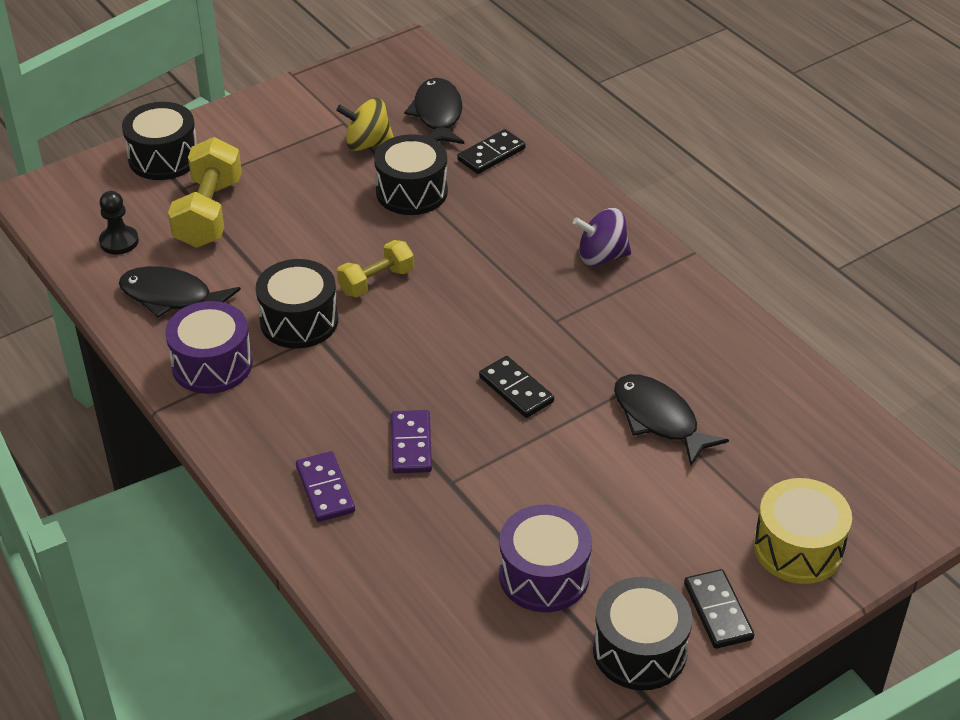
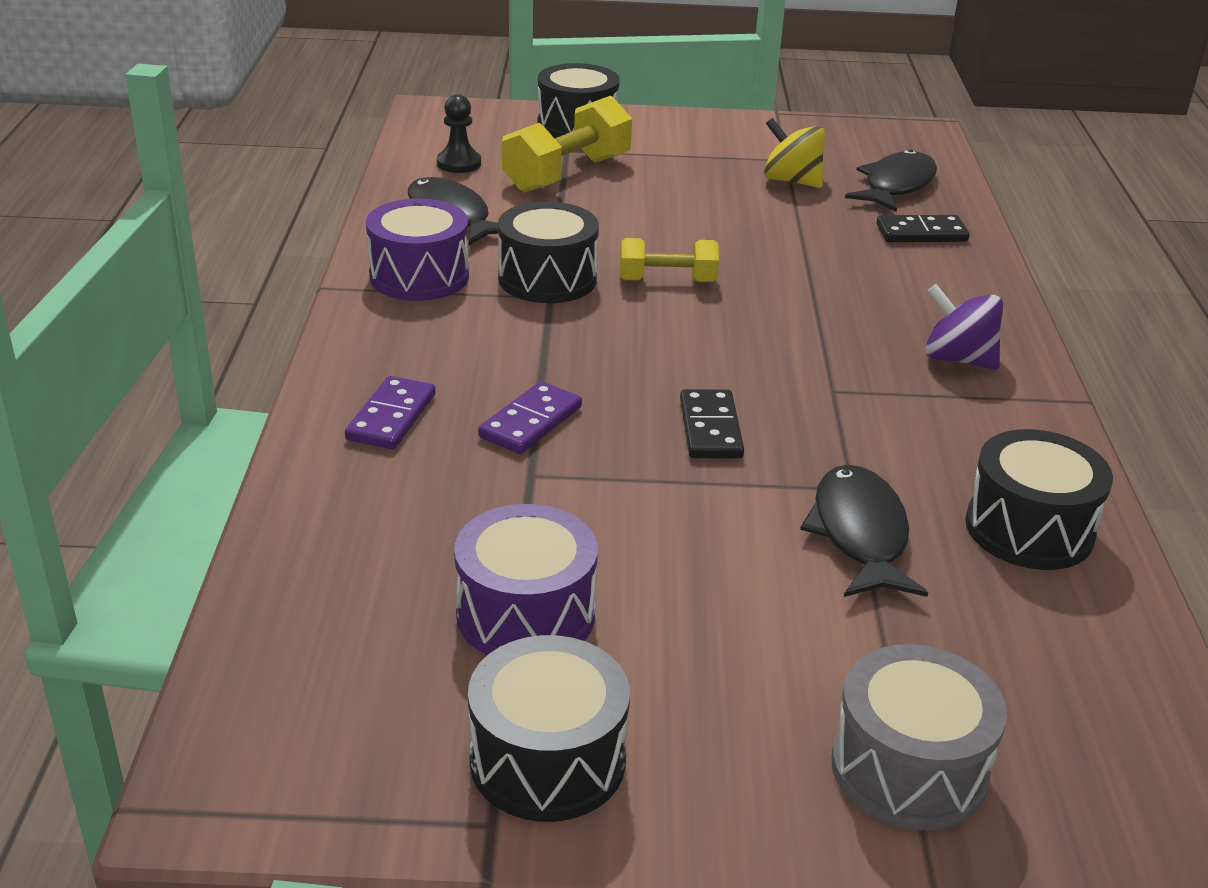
camera: 35 degrees right, 10 degrees down
black drum [374,134,448,215] -> black drum moved to [965,429,1113,570]
black domino [684,569,754,649] -> none
yellow drum [754,478,852,584] -> grey drum [832,644,1007,830]

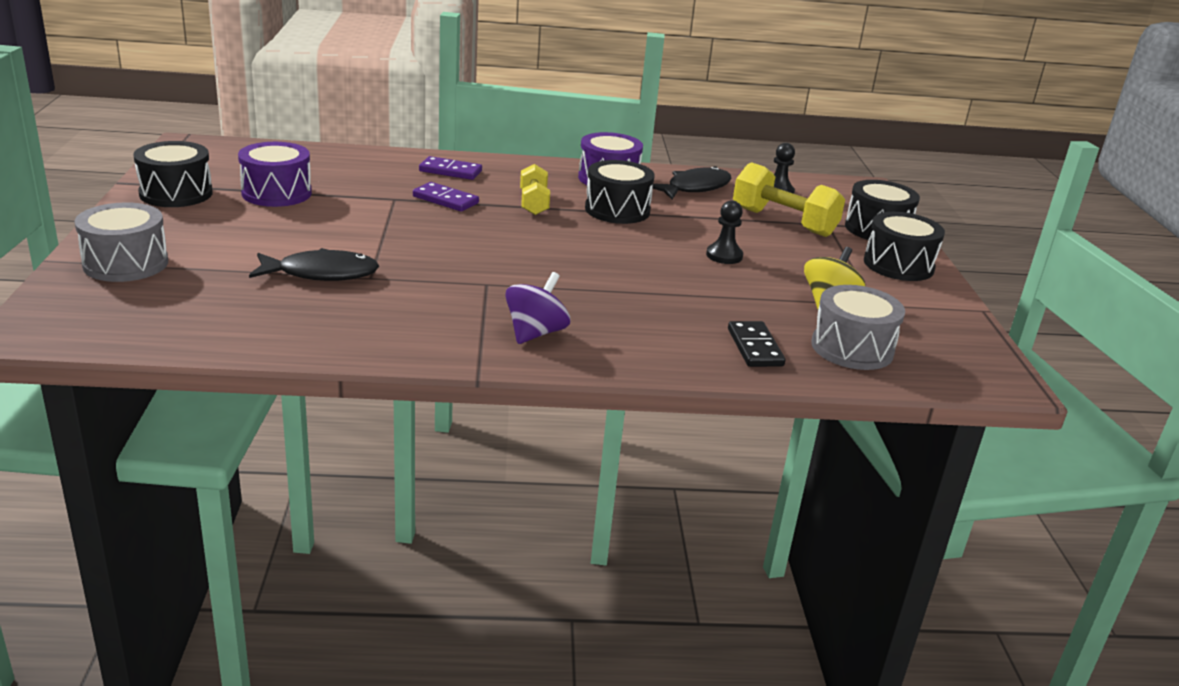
camera: 85 degrees right, 5 degrees down
yellow dumbbell [620,238,719,282] -> yellow dumbbell moved to [520,164,550,215]
black domino [680,389,744,458] -> none
black fish [845,149,937,212] -> grey drum [811,285,905,370]
black drum [965,429,1113,570] -> black drum moved to [864,212,945,281]
none -> black pawn [706,200,743,264]

